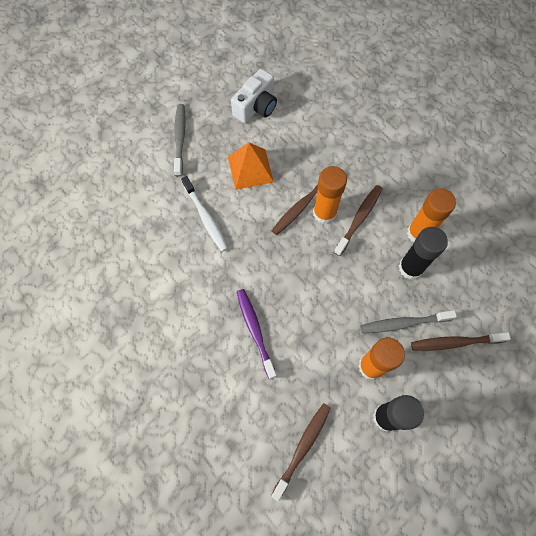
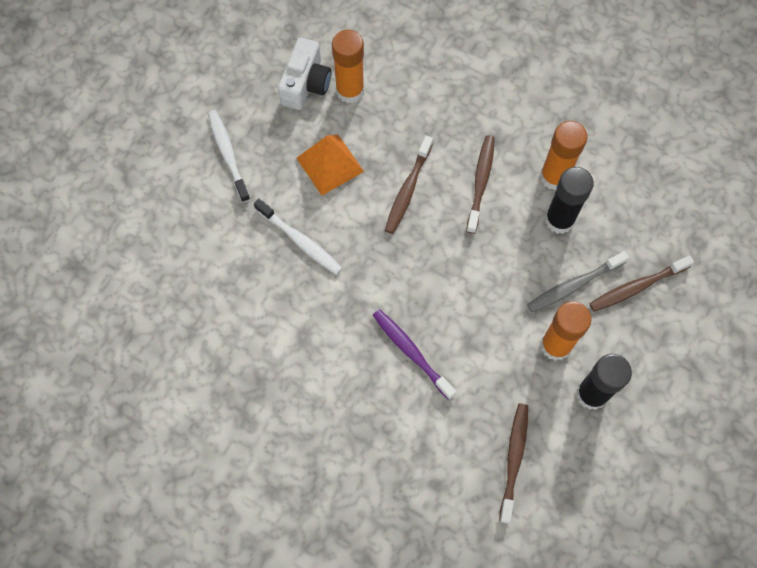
camera: 20 degrees left, 0 degrees up
grey toothbrush [174,104,186,176] -> white toothbrush [208,110,250,203]
orange glue stick [313,166,347,224] -> orange glue stick moved to [332,30,364,103]

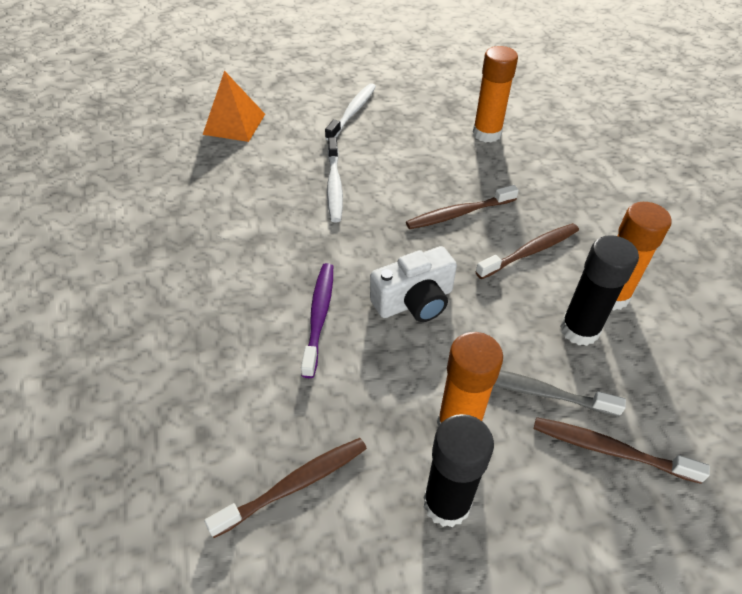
camera: 45 degrees right, 20 degrees down
white camera [278,37,331,110] -> white camera moved to [370,246,457,322]
orange pyramid [297,135,364,195] -> orange pyramid moved to [203,70,265,142]

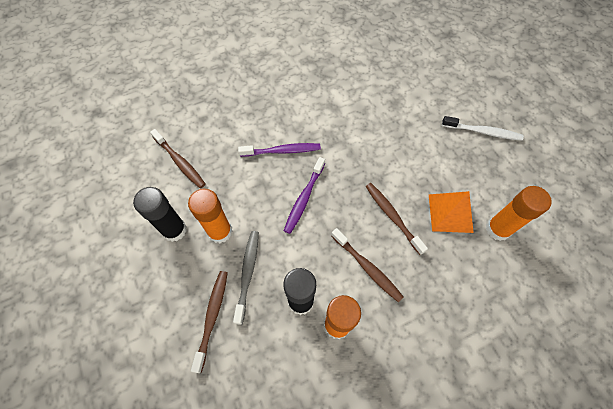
camera: 80 degrees right, 15 degrees up
orange pyramid [203,70,265,142] -> orange pyramid moved to [429,191,474,233]
white toothbrush [327,137,343,222] -> none
white camera [370,246,457,322] -> purple toothbrush [284,157,325,234]

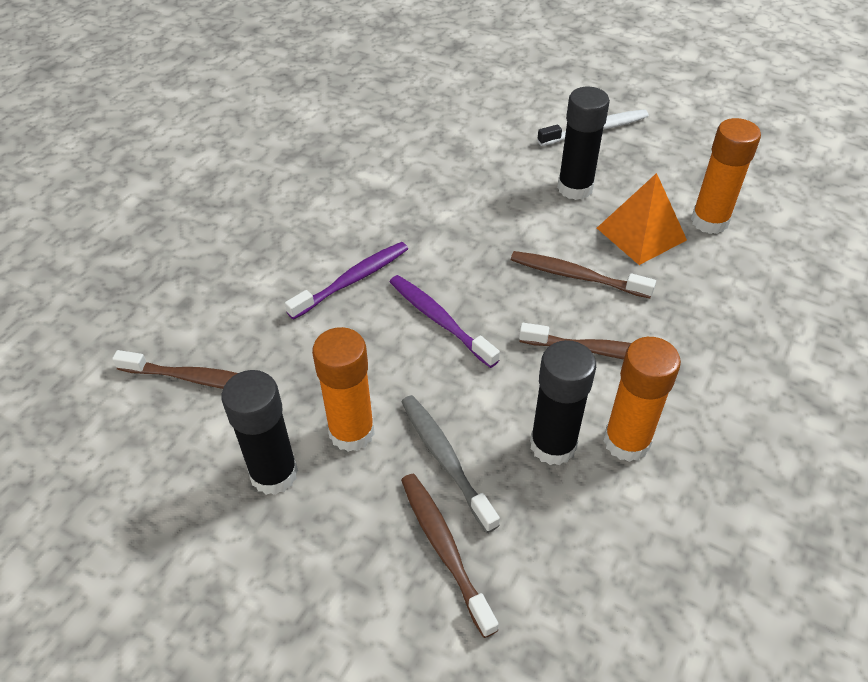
camera: 35 degrees left, 15 degrees down
purple toothbrush [284,157,325,234] -> purple toothbrush turned 150 degrees clockwise [390,275,500,368]
none -> black glue stick [557,87,610,200]

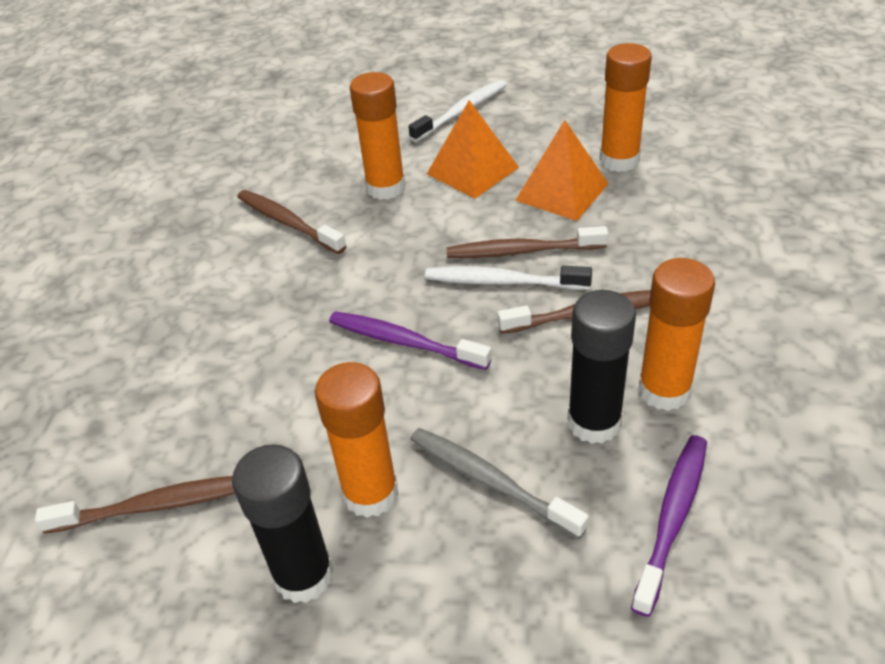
camera: 20 degrees left, 5 degrees down
purple toothbrush [285,242,408,320] -> purple toothbrush moved to [631,435,707,617]
brown toothbrush [401,474,498,638] -> brown toothbrush moved to [237,190,346,254]
black glue stick [557,87,610,200] -> orange pyramid [427,100,519,199]
none -> orange glue stick [350,72,405,200]
none -> white toothbrush [425,266,592,290]

